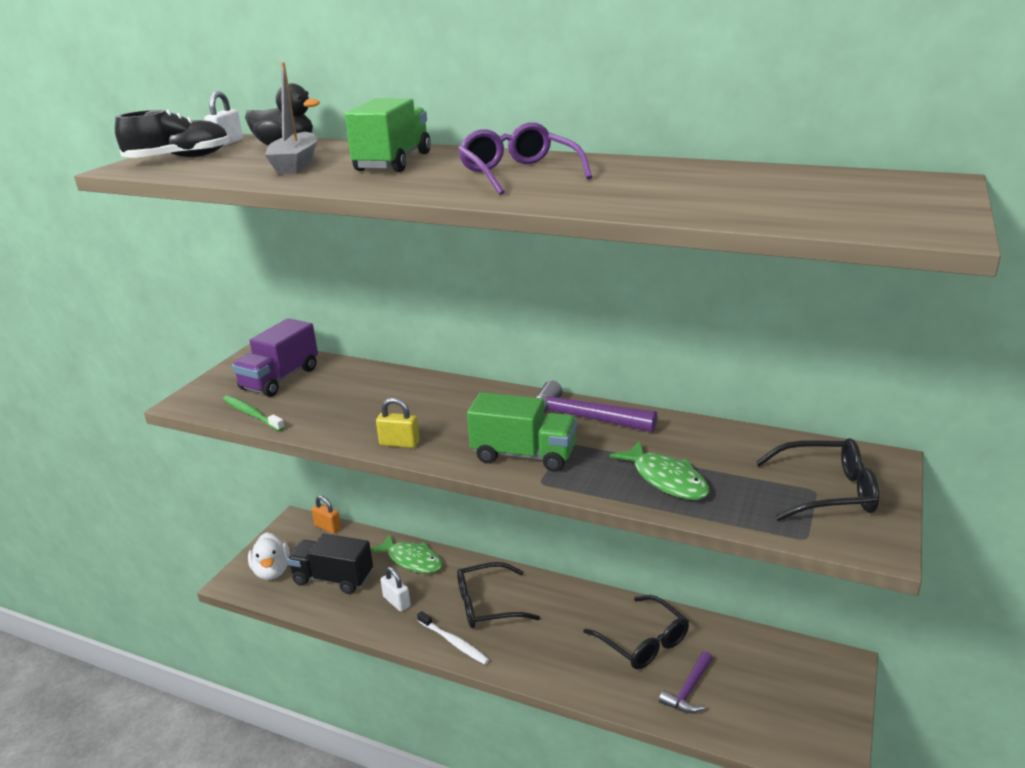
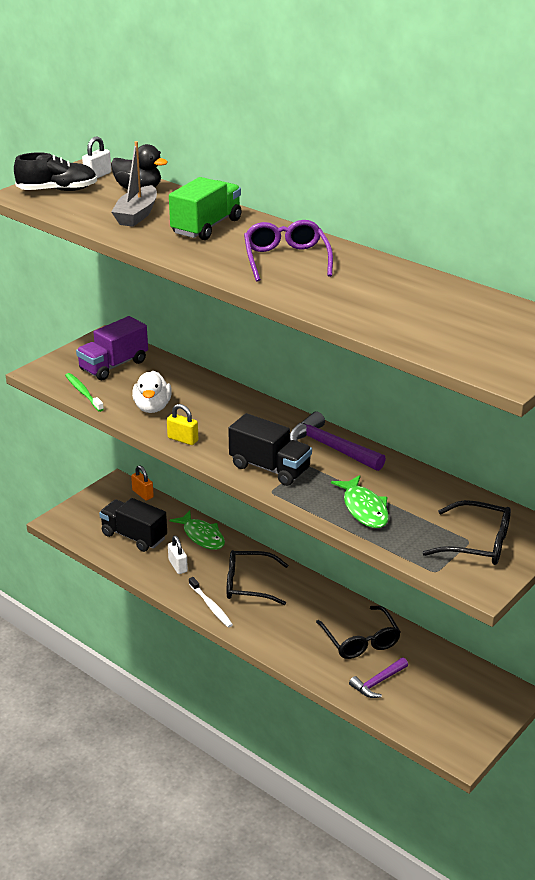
camera: 15 degrees right, 5 degrees up
white duck [248,532,290,580] -> white duck moved to [132,371,172,413]
green truck [467,392,577,472] -> black truck [228,413,312,486]

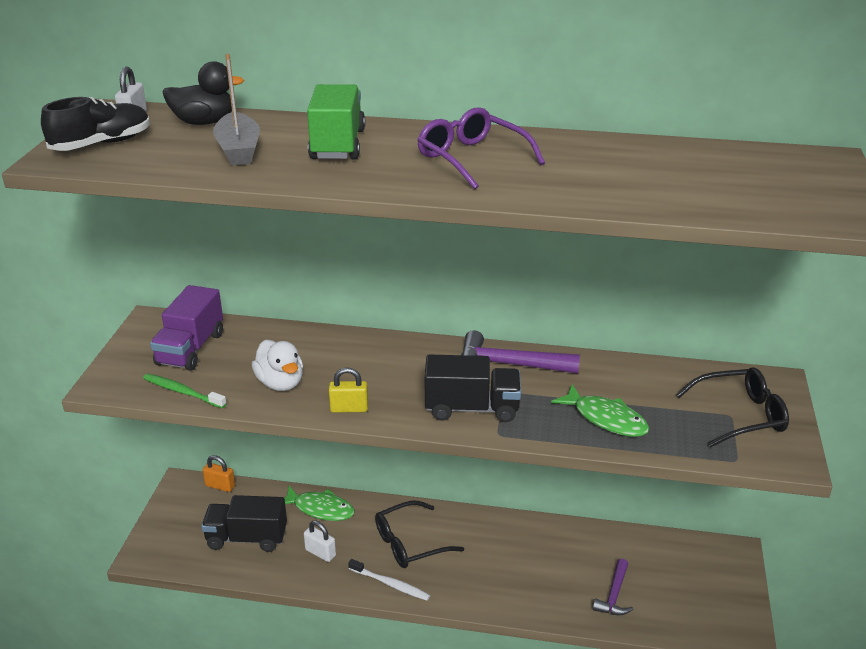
camera: 30 degrees left, 0 degrees up
black glasses [316,606,401,659] -> none

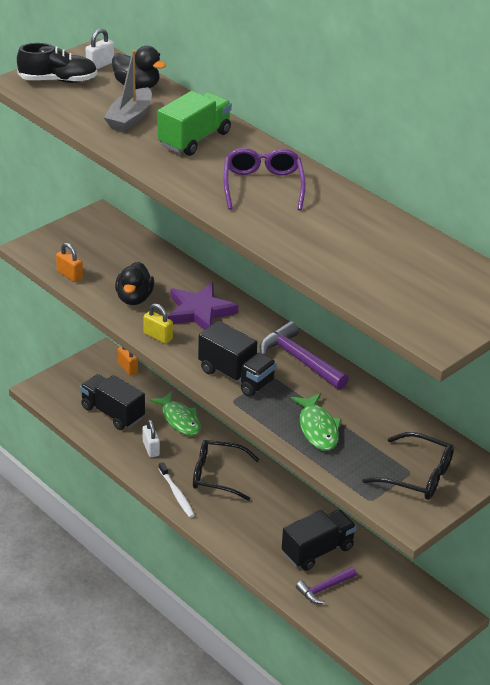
camera: 35 degrees right, 5 degrees up
green toothbrush [143,374,227,408] -> orange padlock [56,243,83,282]
purple truck [150,285,223,371] -> none
white duck [252,340,303,391] -> black duck [115,262,154,305]
none -> purple star [168,282,238,330]
none -> black truck [282,510,357,571]

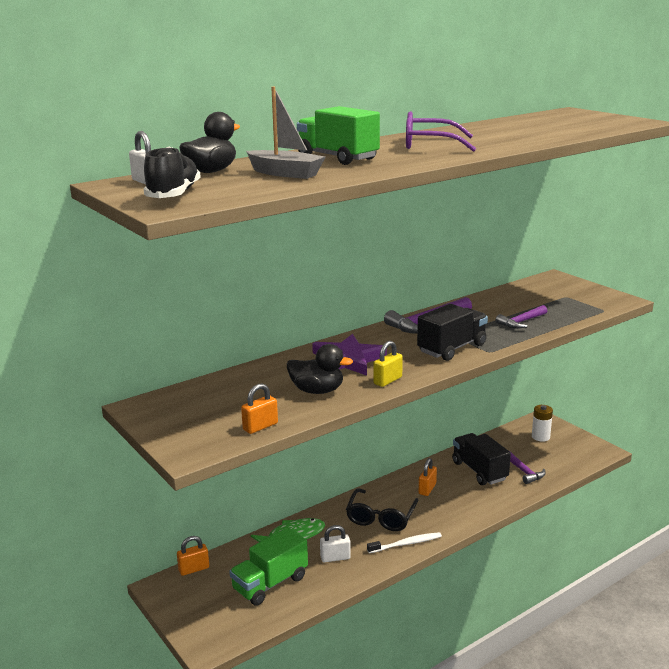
camera: 80 degrees left, 15 degrees down
black truck [80,374,145,430] -> green truck [229,527,308,606]
green fish [291,393,342,451] -> purple hammer [496,305,547,329]
black glasses [362,432,454,500] -> none
none -> orange padlock [419,458,437,496]
none -> white battery [532,405,553,442]

